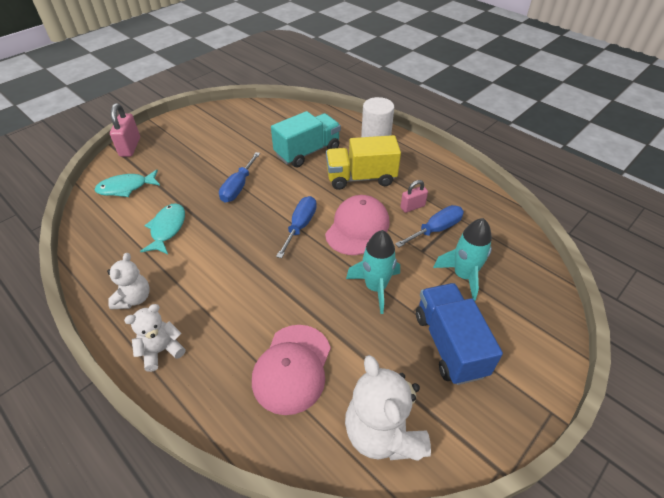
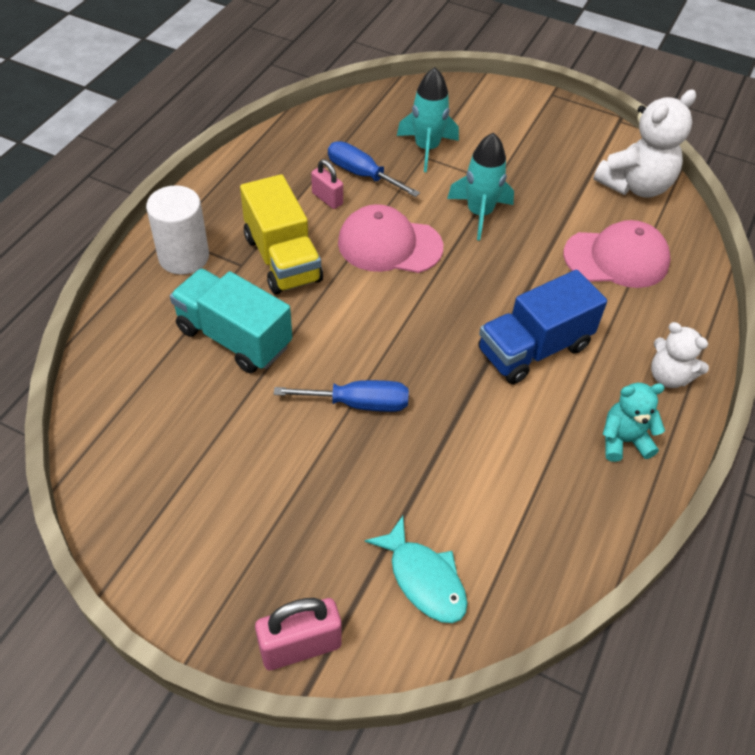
camera: 110 degrees left, 5 degrees up
white teddy bear [107,253,150,309] -> turquoise teddy bear [603,383,665,462]
turquoise fish [140,203,185,254] -> none
blue screwdriver [276,196,317,258] -> none
blue truck [416,283,503,385] -> blue truck moved to [478,270,607,384]

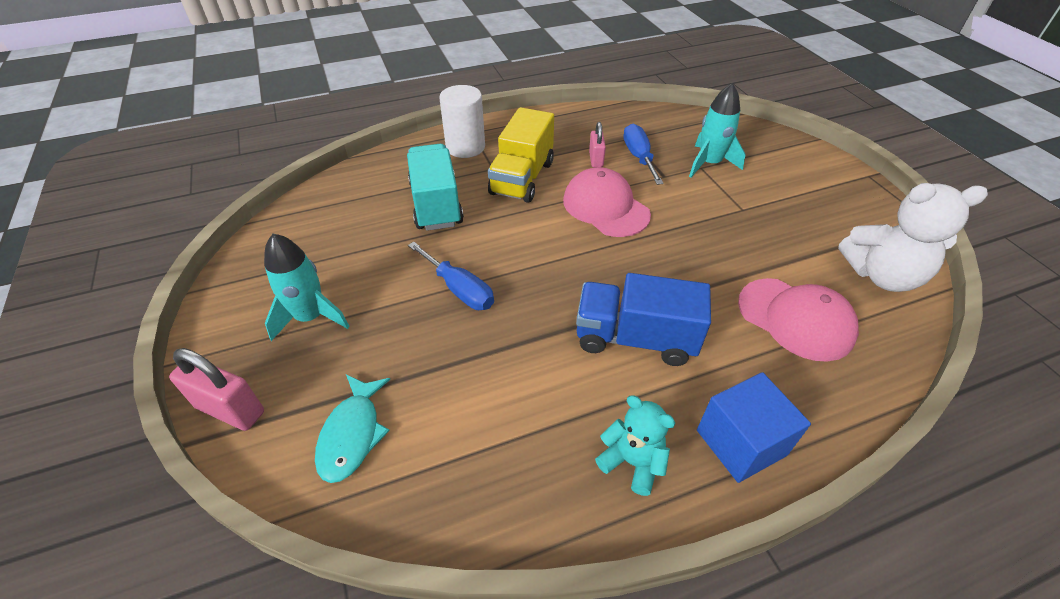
camera: 45 degrees right, 5 degrees down
turquoise rocket [447,132,514,240] -> turquoise rocket moved to [264,234,350,341]
white teddy bear [651,322,709,388] -> blue cube [697,372,811,483]

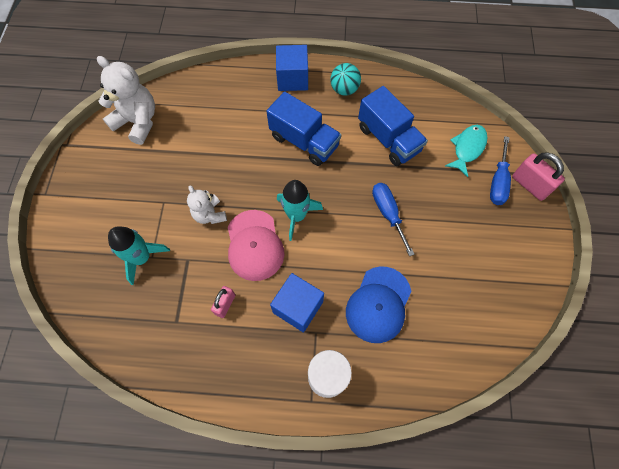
camera: 155 degrees left, 20 degrees up
turquoise rocket [264,234,350,341] -> turquoise rocket moved to [277,180,323,241]
turquoise truck [407,144,464,231] -> blue cap [346,267,411,343]
yellow truck [488,107,554,203] -> blue cube [270,273,324,333]
turquoise teddy bear [595,395,675,496] -> turquoise ball [330,63,361,96]
blue screwdriver [623,124,664,185] -> blue screwdriver moved to [490,136,511,205]
pink cap [738,278,859,362] -> none
none -> white teddy bear [187,185,227,224]
none -> blue truck [358,86,428,166]

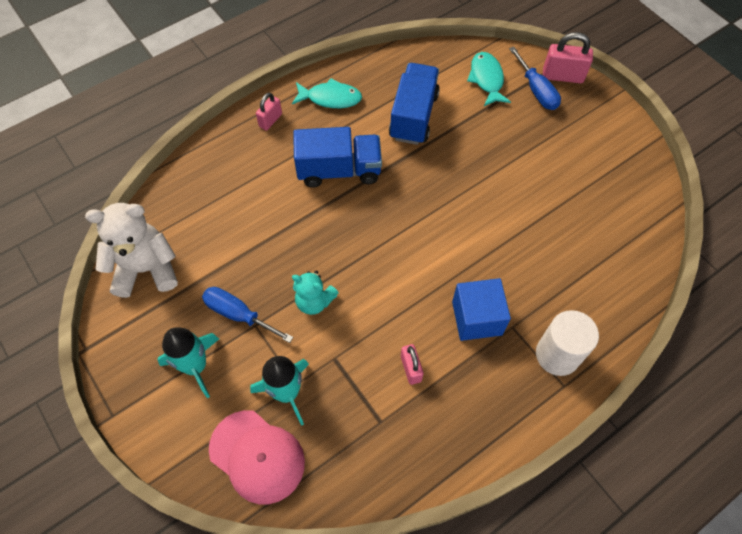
camera: 40 degrees left, 5 degrees down
white teddy bear [187,185,227,224] -> turquoise teddy bear [292,271,338,315]
pink cap [228,210,284,281] -> pink cap moved to [209,410,305,504]
blue cube [276,45,308,91] -> pink padlock [256,92,282,130]
turquoise rocket [277,180,323,241] -> turquoise rocket moved to [157,327,219,398]
turquoise ball [330,63,361,96] -> turquoise fish [292,78,362,108]
blue cap [346,267,411,343] -> none
blue truck [358,86,428,166] -> blue truck turned 90 degrees counterclockwise [389,63,440,145]
blue screwdriver [372,183,414,256] -> blue screwdriver moved to [202,287,293,343]

